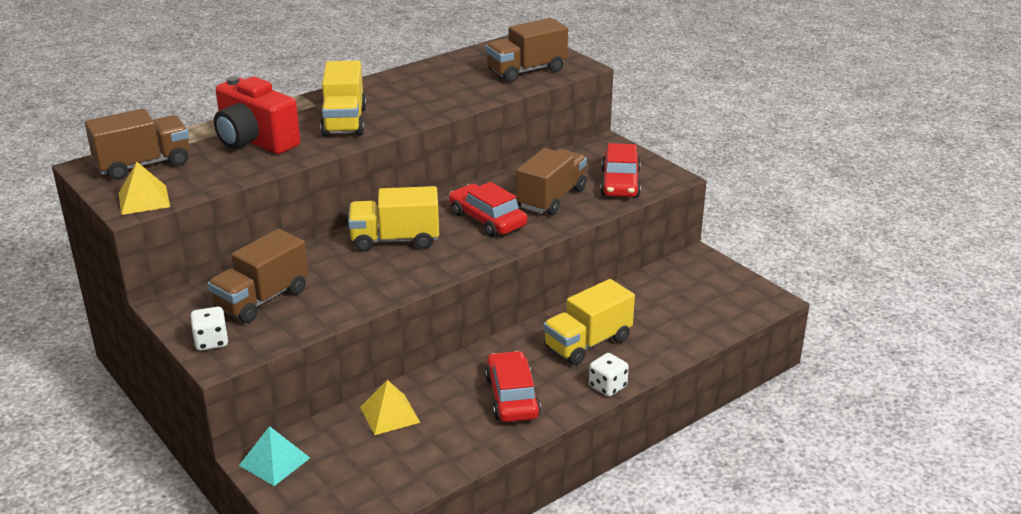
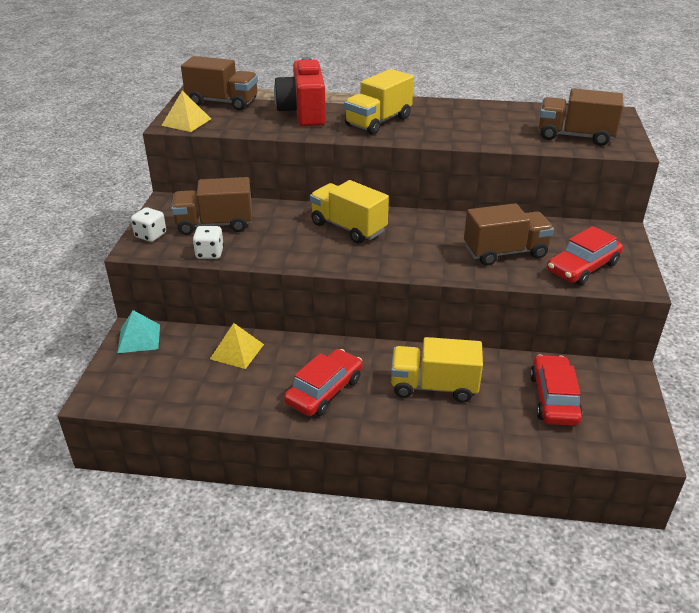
camera: 45 degrees right, 5 degrees up
red car [449,182,527,237] -> red car moved to [530,355,583,426]
white dice [589,353,629,397] -> white dice moved to [193,226,224,259]

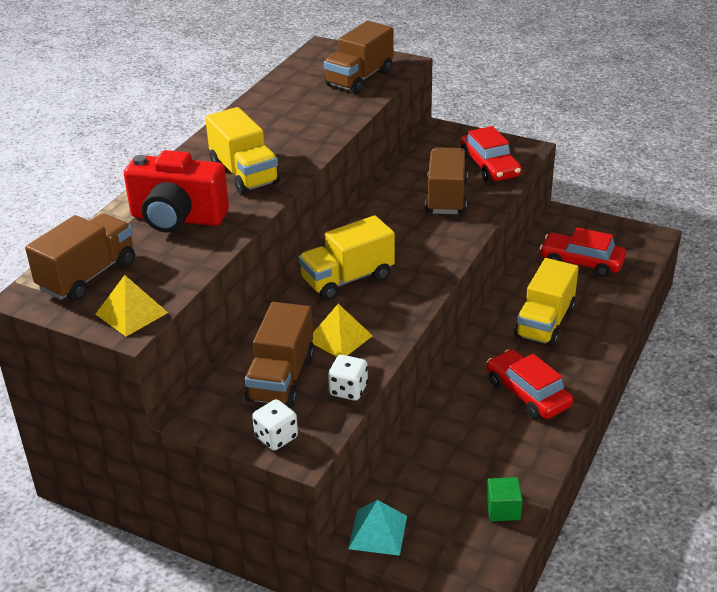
camera: 70 degrees left, 0 degrees up
yellow pyramid [210,323,264,369] -> yellow pyramid moved to [312,304,373,357]
none -> green cube [486,477,523,521]

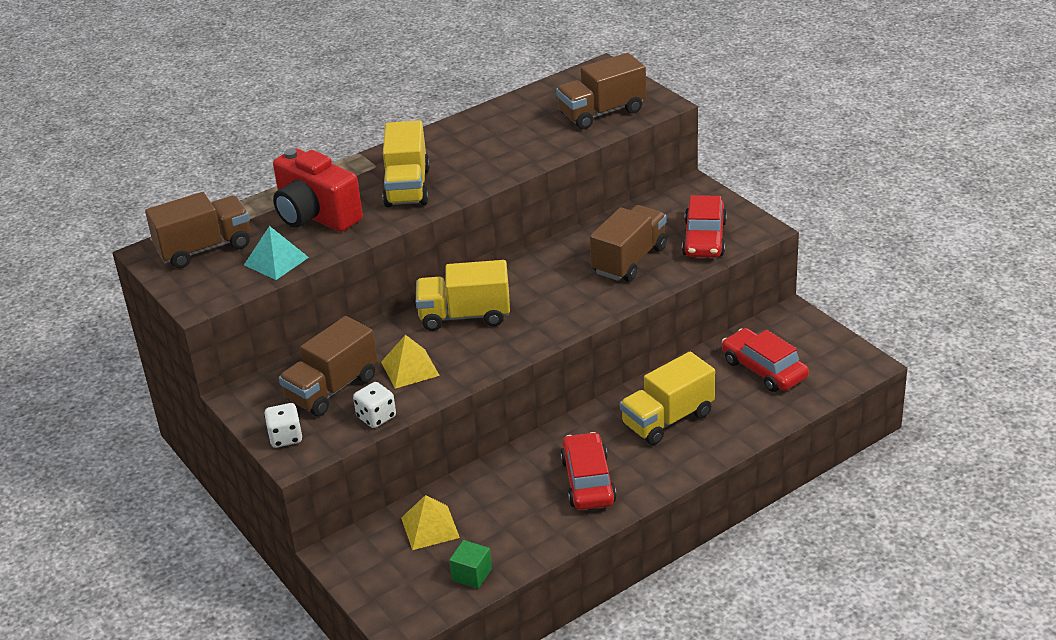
camera: 30 degrees right, 0 degrees up
yellow pyramid [95,275,168,337] -> yellow pyramid moved to [401,495,460,550]
turquoise pyramid [348,500,407,556] -> turquoise pyramid moved to [244,226,309,280]

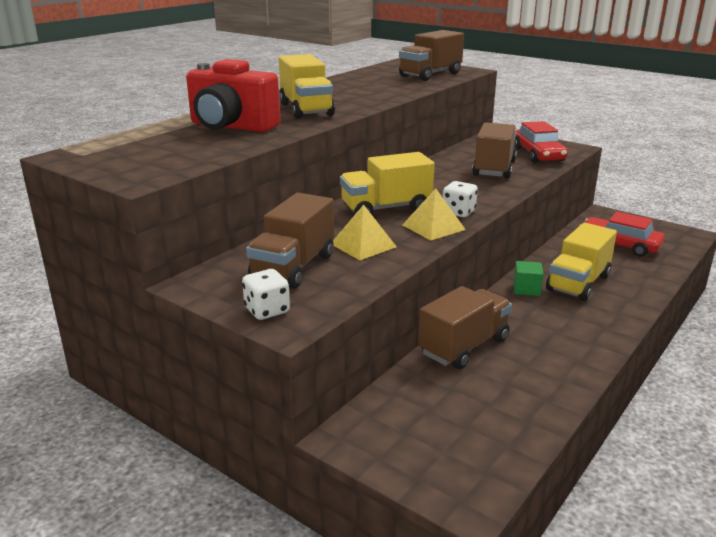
camera: 20 degrees left, 10 degrees down
brown truck [145,192,250,268] -> brown truck moved to [418,286,512,369]
turquoise pyramid [244,226,309,280] -> none
white dice [353,382,396,428] -> white dice moved to [443,181,478,217]
yellow pyramid [401,495,460,550] -> yellow pyramid moved to [402,188,466,241]
green cube [449,540,492,589] -> green cube moved to [514,261,544,296]
red car [560,432,616,510] -> none

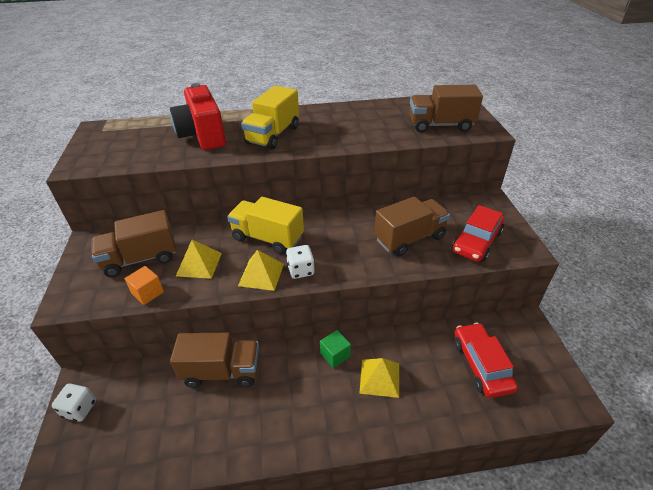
camera: 45 degrees right, 15 degrees up
white dice [242,269,290,320] -> white dice moved to [52,384,96,422]
yellow truck [546,223,617,301] -> yellow pyramid [359,358,399,398]
none -> orange cube [124,266,164,305]

